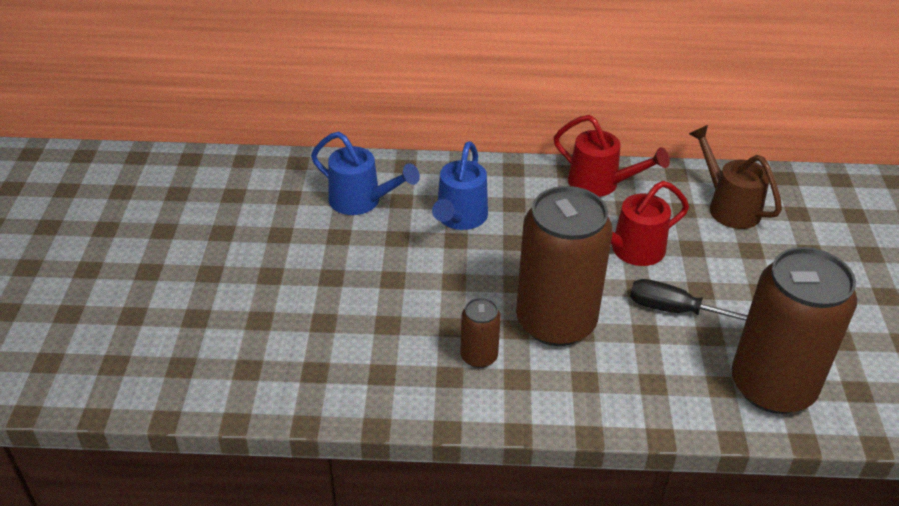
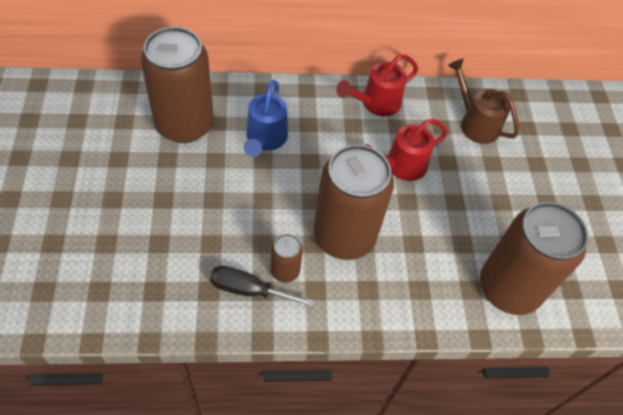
camera: 10 degrees left, 15 degrees up
blue watering can [311,132,420,215] -> brown can [141,27,214,143]
red watering can [554,115,670,197] -> red watering can turned 120 degrees clockwise [336,54,418,117]
black screwdriver [630,279,748,320] -> black screwdriver moved to [210,266,315,307]

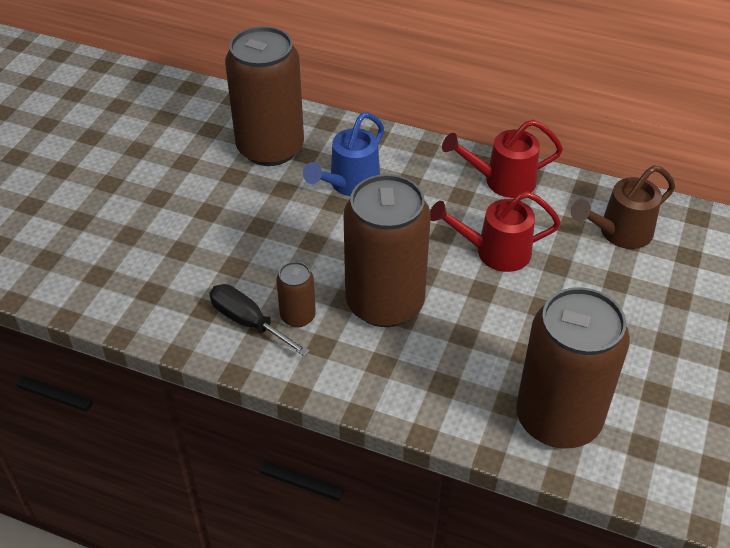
camera: 30 degrees right, 10 degrees down
brown watering can [448,59,519,144] -> brown watering can turned 105 degrees counterclockwise [571,165,675,249]

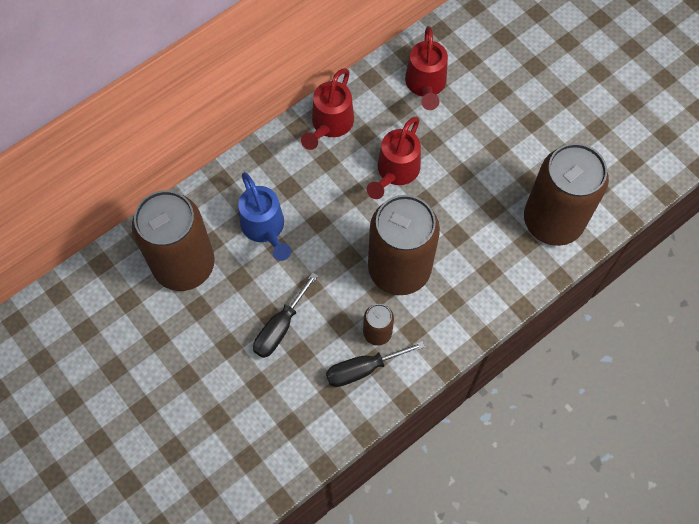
camera: 60 degrees left, 20 degrees up
brown watering can [571,165,675,249] -> red watering can [405,26,448,110]
none -> black screwdriver [253,272,318,358]

